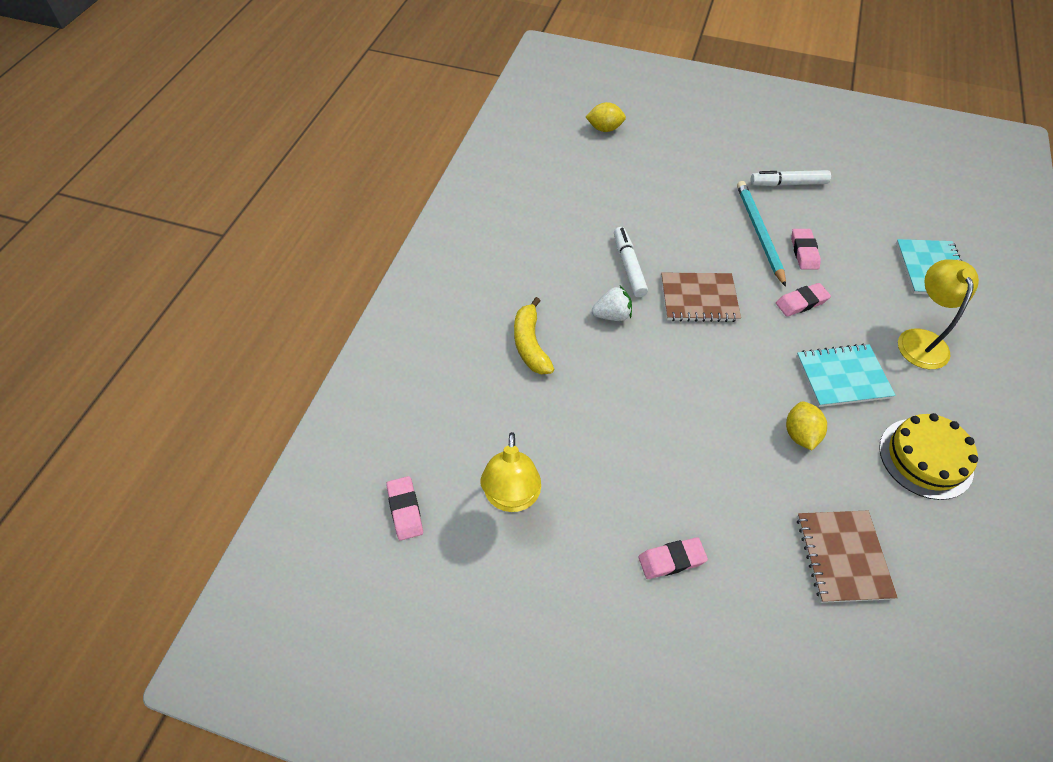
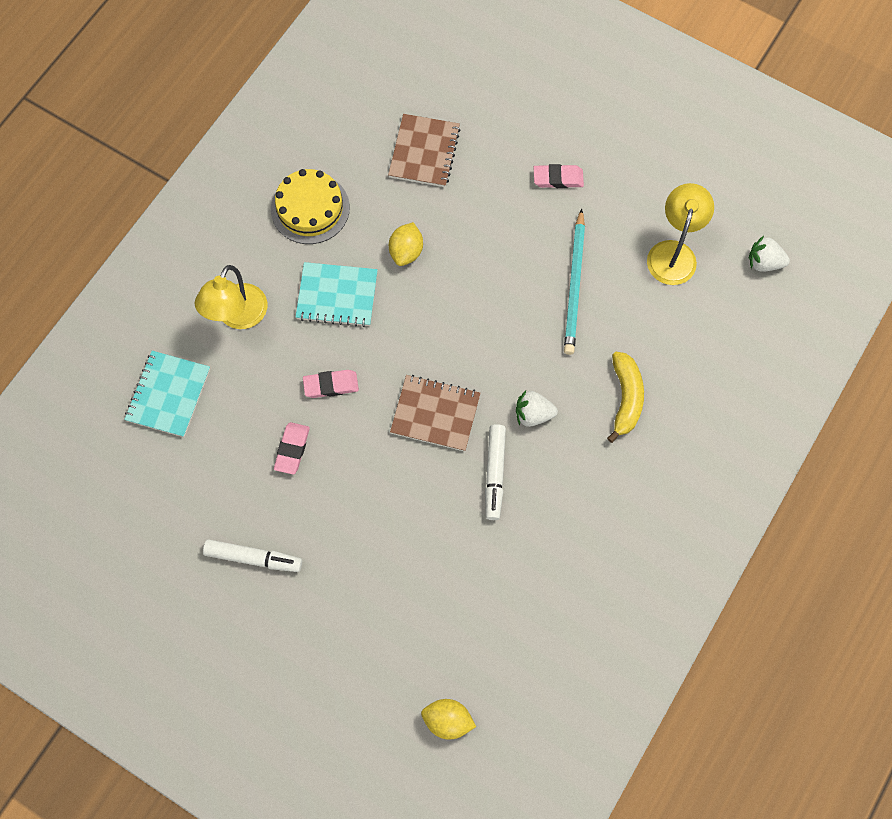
camera: 165 degrees left, 15 degrees up
pink eraser [386,476,423,541] -> white strawberry [749,236,790,272]
turquoise pencil [737,181,786,287] -> turquoise pencil moved to [564,208,585,355]

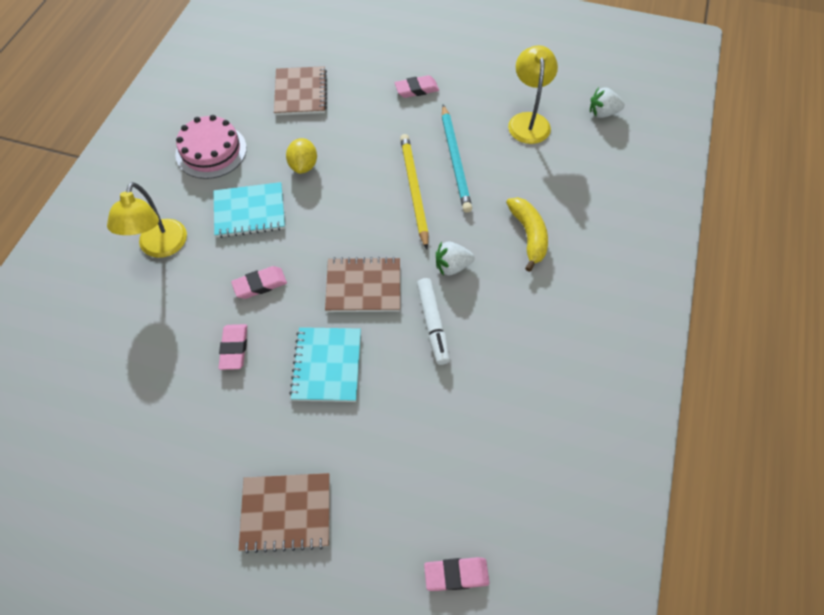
camera: 15 degrees left, 10 degrees down
turquoise notebook [124,351,210,437] -> turquoise notebook moved to [289,327,361,402]
white marker [203,539,302,572] -> none
yellow cake [271,169,350,244] -> pink cake [175,115,247,179]
yellow lemon [421,699,476,740] -> pink eraser [424,557,489,591]
none -> brown notebook [239,473,329,554]
none -> yellow pencil [400,134,429,249]

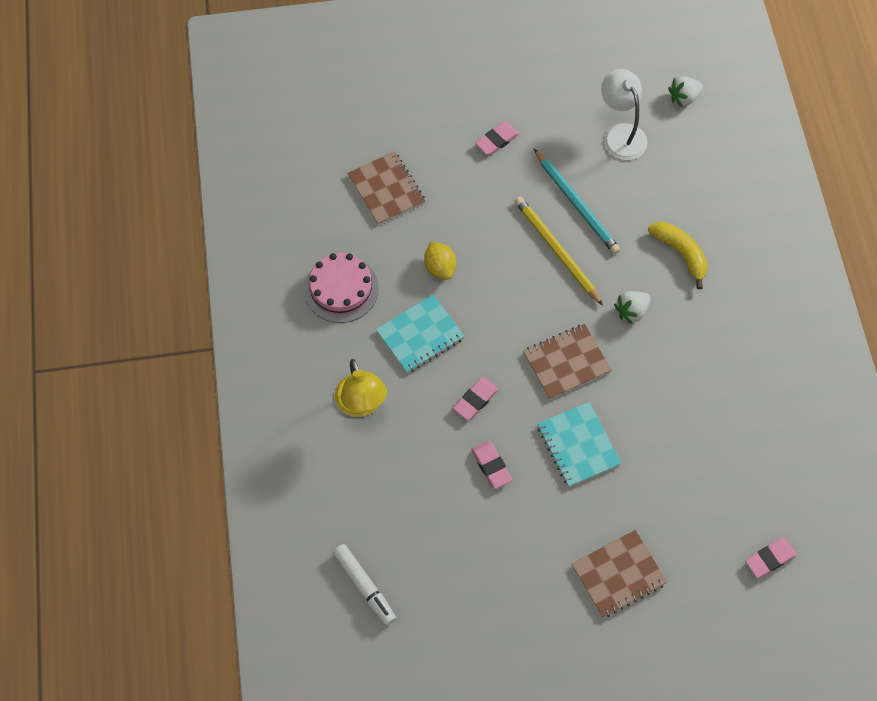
camera: 25 degrees left, 5 degrees up
white marker [417,278,450,365] -> white marker moved to [333,544,396,626]
yellow lamp [508,45,558,144] -> white lamp [601,69,647,160]

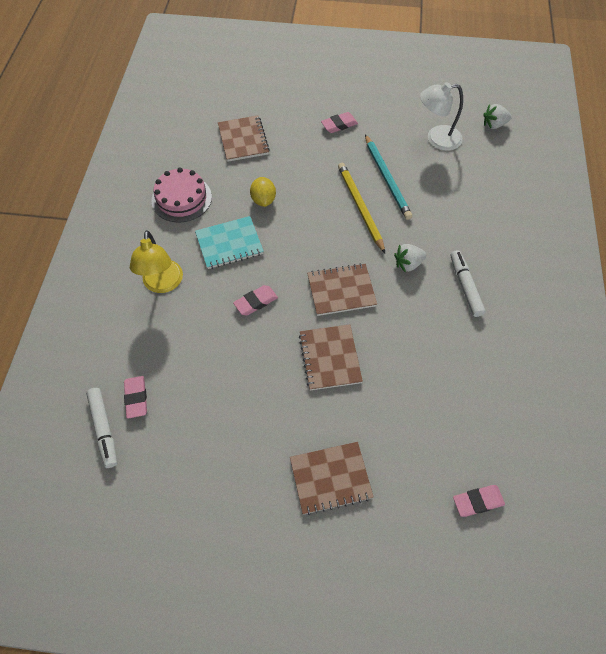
camera: 15 degrees right, 5 degrees down
pink eraser [471,441,512,489] -> pink eraser moved to [124,376,147,419]
turquoise notebook [537,402,622,487] -> brown notebook [299,324,363,390]
white lamp [601,69,647,160] -> white lamp turned 90 degrees counterclockwise [420,82,463,151]
yellow banana [648,222,708,289] -> none
none -> white marker [450,250,486,317]

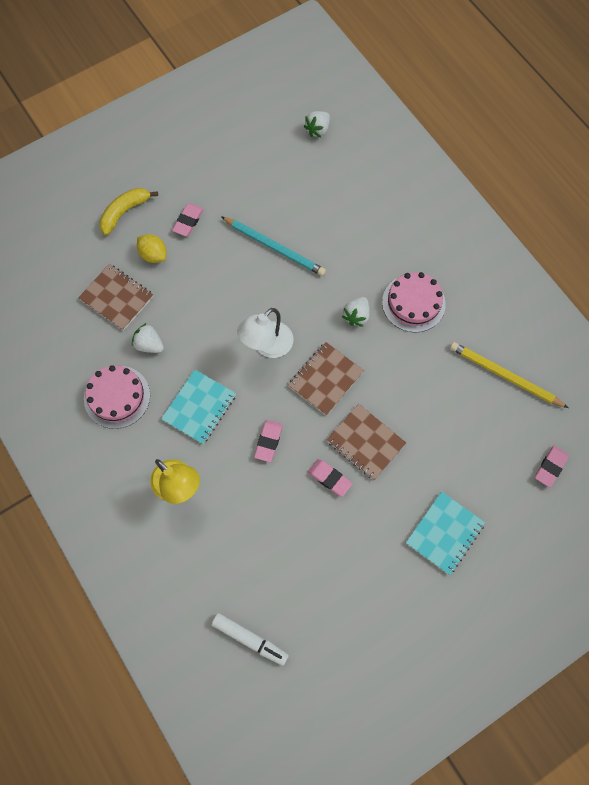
camera: 40 degrees left, 10 degrees up
pink eraser [124,376,147,419] -> pink eraser moved to [308,459,352,497]
yellow lemon [250,177,276,207] -> yellow lemon moved to [137,234,166,263]
brown notebook [290,442,374,515] -> turquoise notebook [406,492,485,575]
yellow pencil [338,163,385,253] -> yellow pencil moved to [450,342,568,408]
white lamp [420,82,463,151] -> white lamp moved to [237,308,294,358]
white marker [450,250,486,317] -> pink cake [382,272,446,333]
none -> yellow banana [99,188,158,235]
none -> white strawberry [132,323,164,353]

